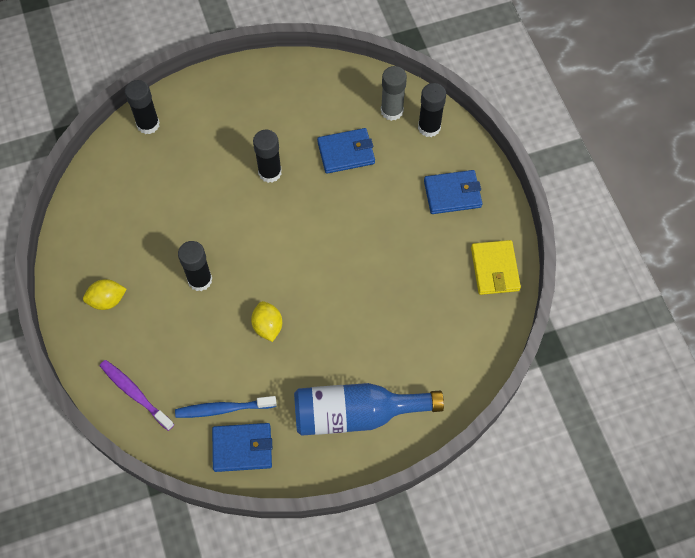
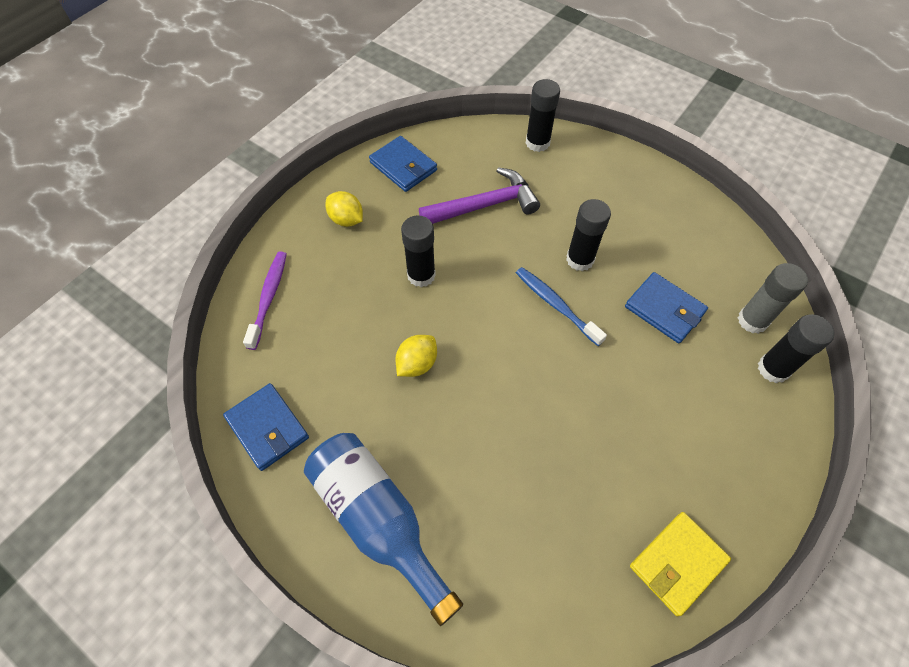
camera: 55 degrees right, 5 degrees down
blue toothbrush [175,396,277,418] -> blue toothbrush moved to [516,267,607,346]
blue wallet [424,170,482,214] -> blue wallet moved to [369,136,437,192]
none -> purple hammer [419,167,540,224]

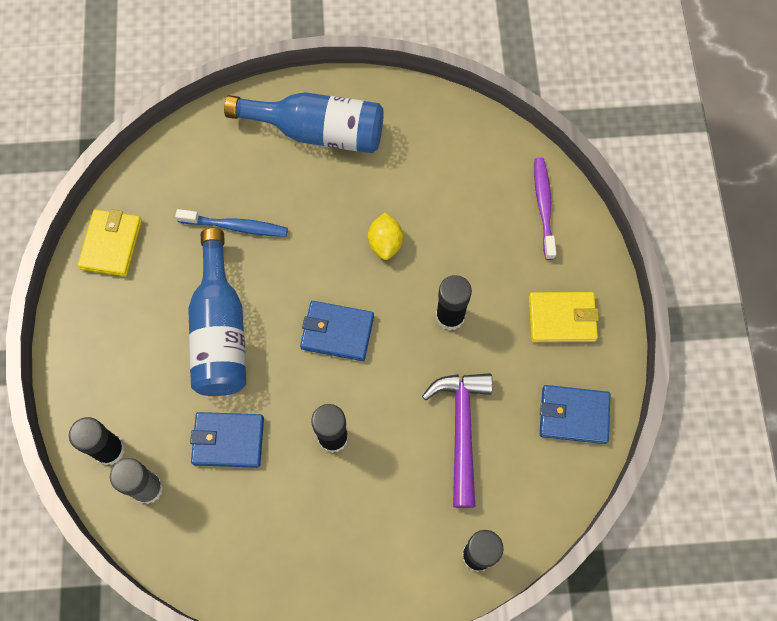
camera: 140 degrees right, 10 degrees up
blue wallet [223,383,309,471] -> blue wallet moved to [300,301,374,361]
purple toothbrush [243,251,287,350] -> purple toothbrush turned 150 degrees counterclockwise [534,157,556,260]
yellow lemon [326,191,363,227] -> yellow wallet [529,292,599,342]
purple hammer [419,167,540,224] -> purple hammer turned 150 degrees clockwise [422,373,493,508]
blue toothbrush [516,267,607,346] -> blue toothbrush moved to [175,209,288,237]
none -> blue bottle [188,228,246,396]

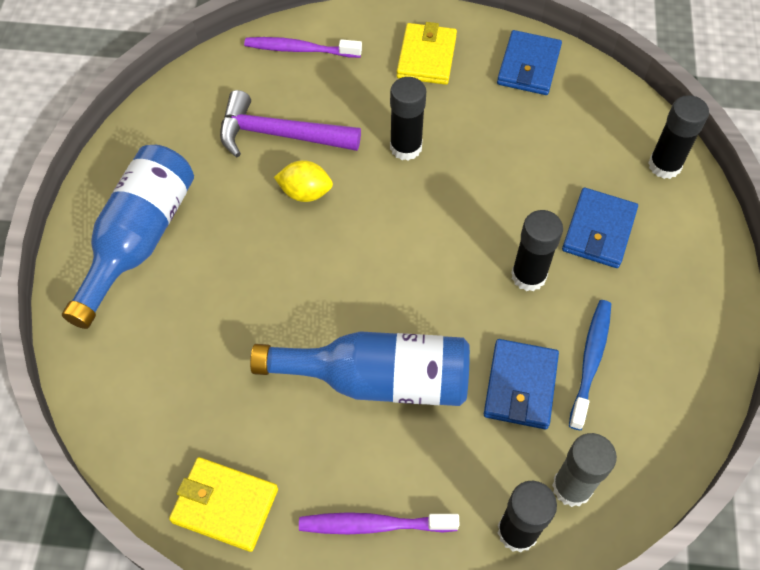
camera: 80 degrees left, 10 degrees down
blue toothbrush [175,209,288,237] -> blue toothbrush moved to [569,300,611,430]
blue wallet [300,301,374,361] -> blue wallet moved to [562,187,638,268]
purple hammer [422,373,493,508] -> purple hammer moved to [220,90,361,157]
none -> purple toothbrush [299,512,459,534]

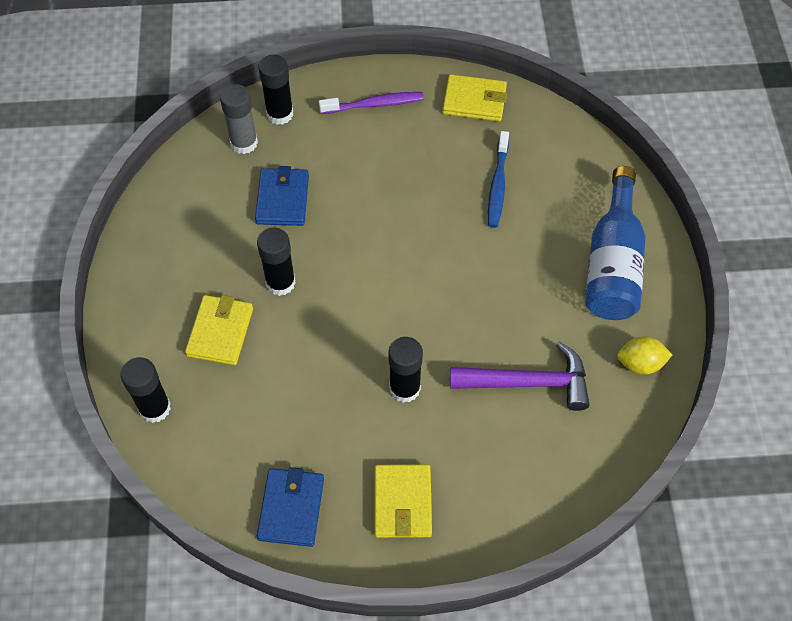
camera: 170 degrees right, 0 degrees up
purple toothbrush [244,37,362,58] -> none
blue bottle [250,331,470,406] -> none
yellow lemon [274,160,333,202] -> yellow lemon moved to [617,336,672,375]
blue wallet [562,187,638,268] -> yellow wallet [185,295,253,365]
blue toothbrush [569,300,611,430] -> blue toothbrush moved to [488,131,509,228]

